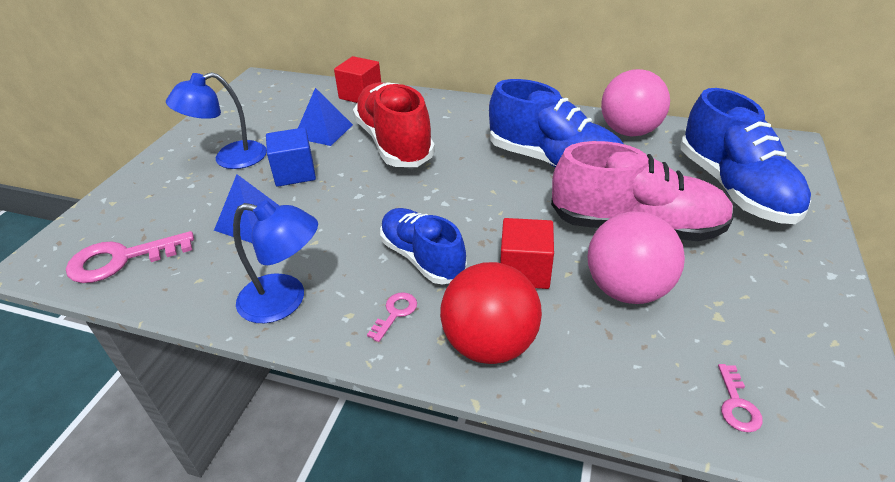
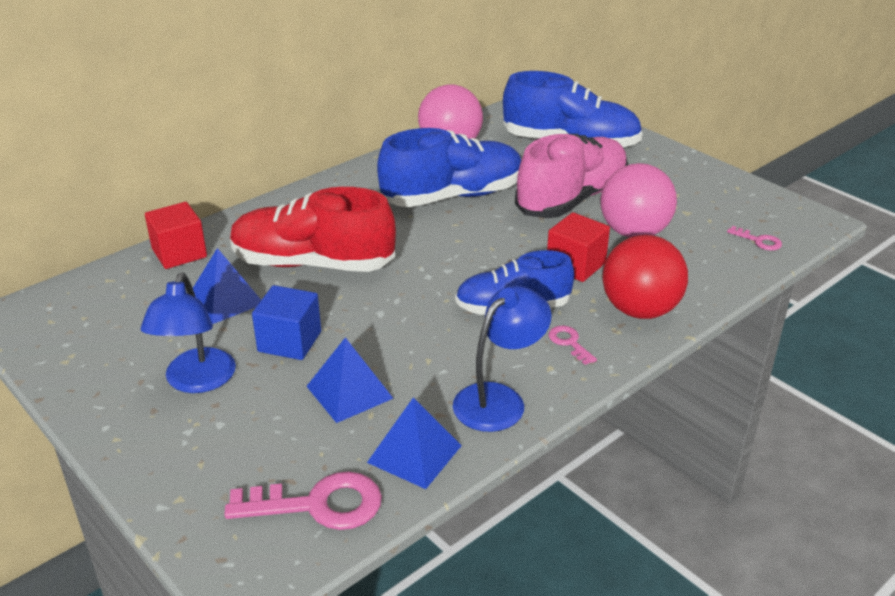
camera: 60 degrees left, 5 degrees down
pink key [66,231,194,283] -> pink key turned 105 degrees counterclockwise [224,471,382,530]
none -> blue pyramid [367,398,462,489]

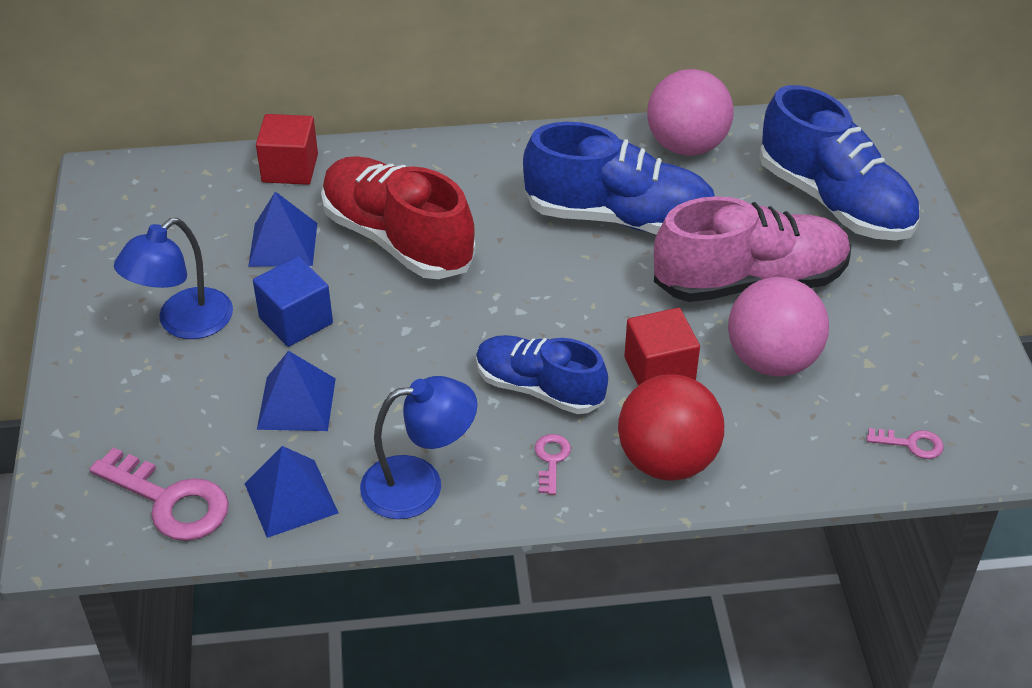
camera: 35 degrees right, 10 degrees up
pink key [727,226,782,251] -> pink key turned 60 degrees counterclockwise [866,428,944,459]

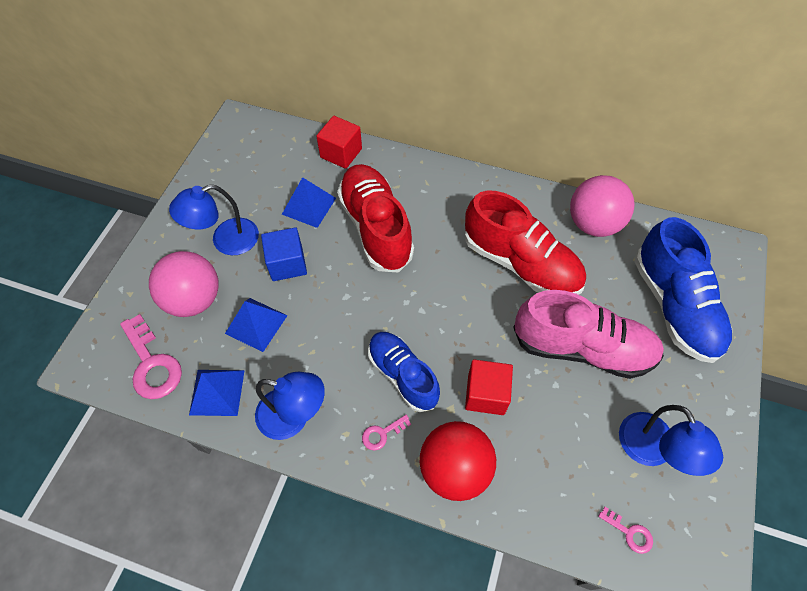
camera: 25 degrees right, 15 degrees up
blue shoe [523,122,715,235] -> red shoe [465,190,586,295]
pink key [535,434,571,495] -> pink key turned 150 degrees counterclockwise [362,415,411,450]
pink ball [728,277,829,377] -> pink ball moved to [149,251,219,317]
none -> blue lamp [619,405,723,476]

